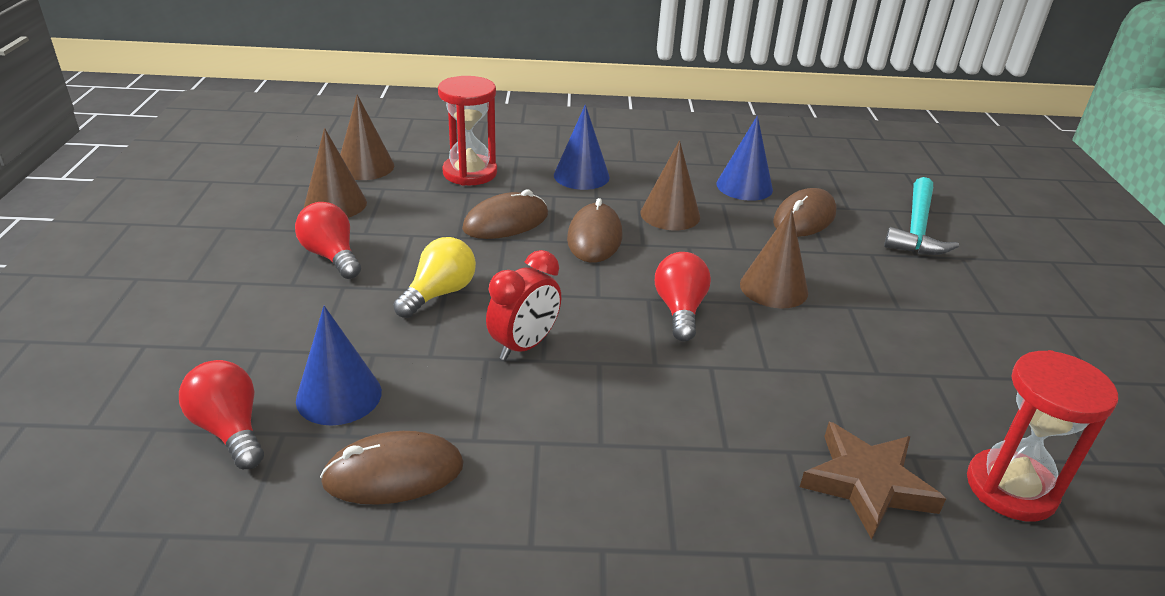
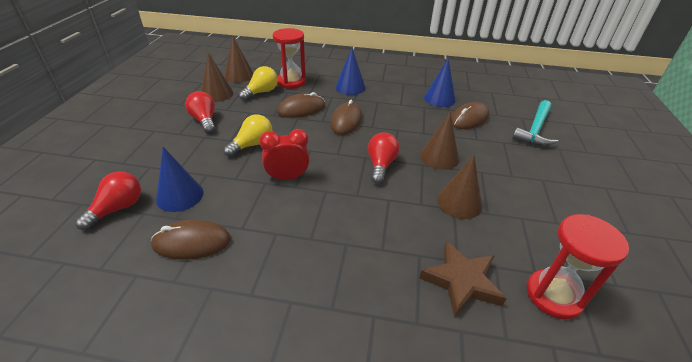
camera: 10 degrees right, 5 degrees up
red light bulb [179,360,264,469] -> red light bulb turned 60 degrees clockwise [75,171,141,230]
red clock [486,250,561,361] -> red clock turned 150 degrees counterclockwise [259,129,310,180]
brown cone [640,140,700,230] -> brown cone moved to [437,155,482,219]
none -> yellow light bulb [239,66,278,100]

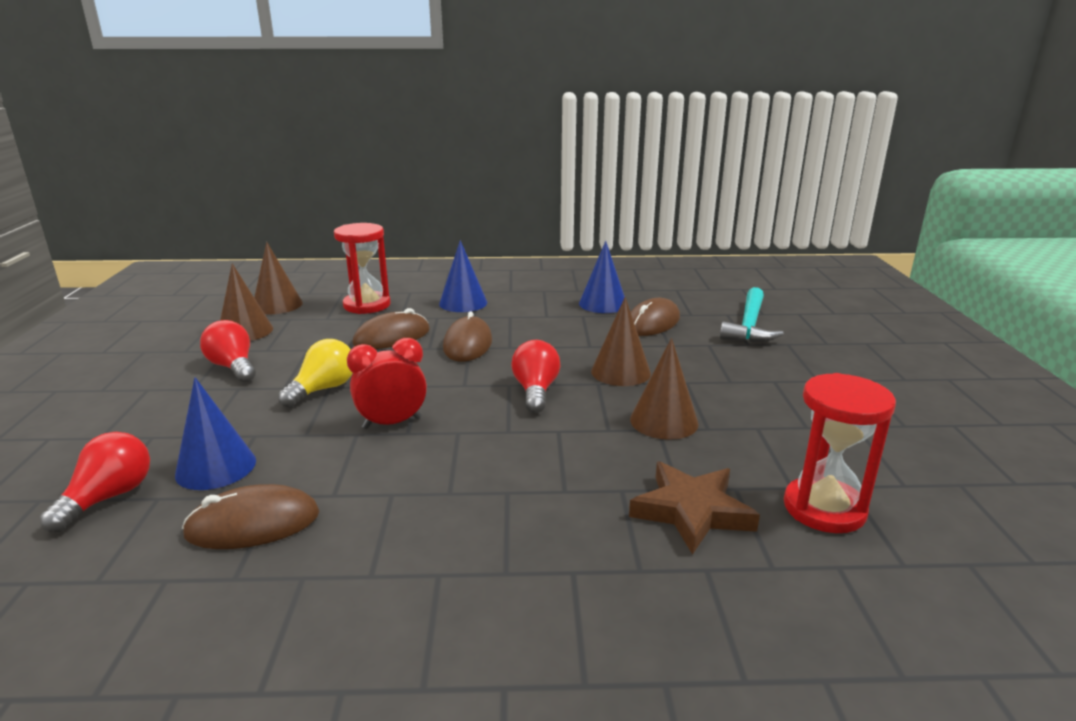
camera: 10 degrees left, 15 degrees down
yellow light bulb [239,66,278,100] -> none

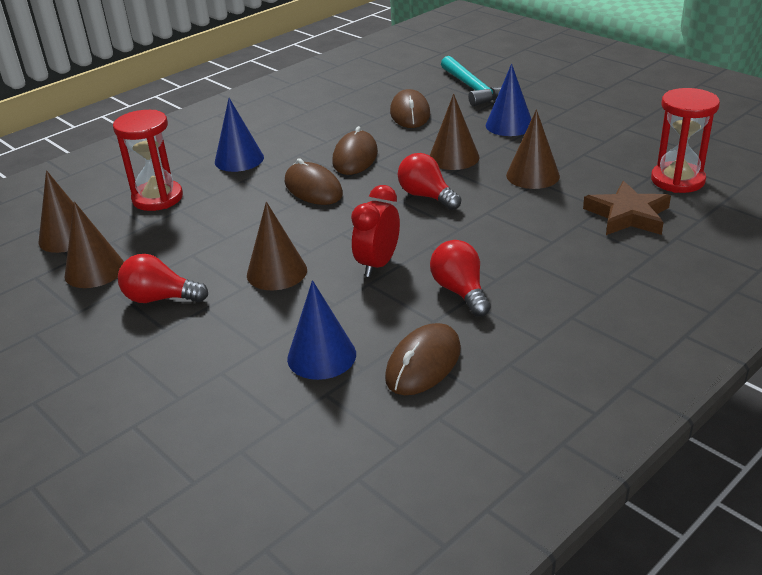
camera: 40 degrees left, 10 degrees up
red light bulb [40,432,150,532] -> red light bulb moved to [430,240,491,317]
yellow light bulb [278,339,352,408] -> brown cone [247,202,307,290]
brown mouse [352,308,430,349] -> brown mouse moved to [332,126,378,175]
blue cone [579,241,625,313] -> blue cone moved to [485,64,532,136]

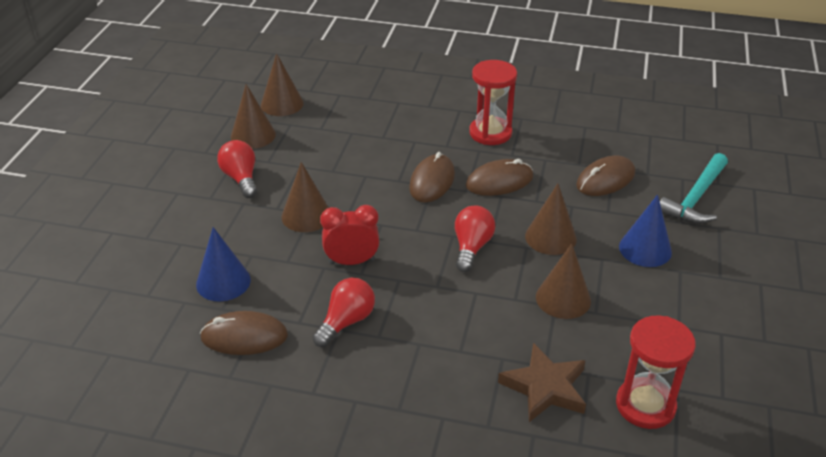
camera: 55 degrees right, 5 degrees up
red hourglass [113,110,183,211] -> red hourglass moved to [469,60,517,145]
blue cone [215,98,264,172] -> none

